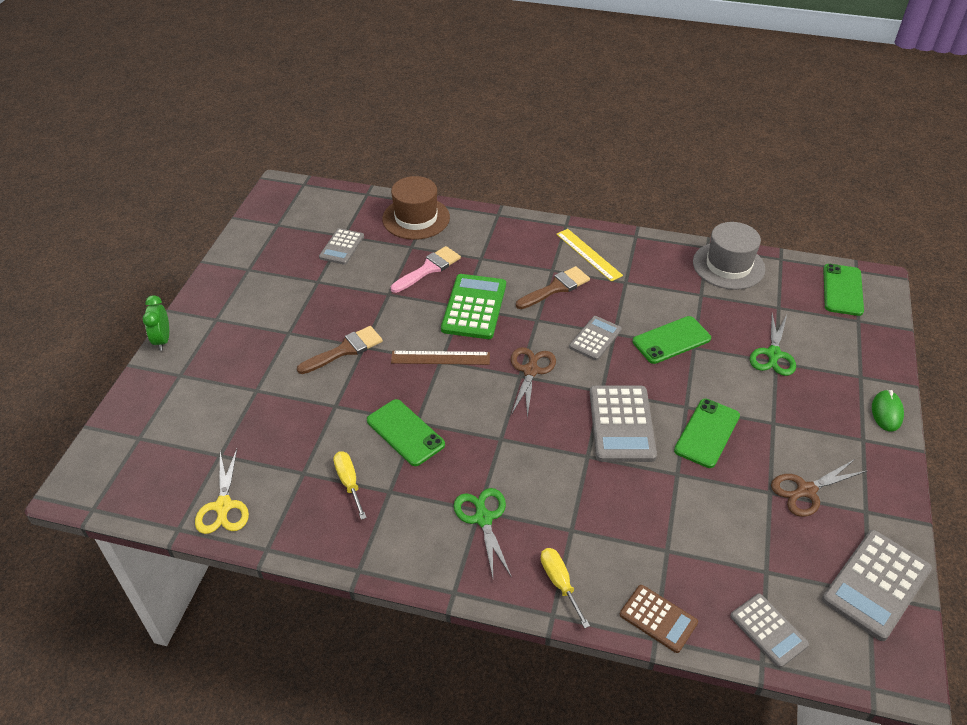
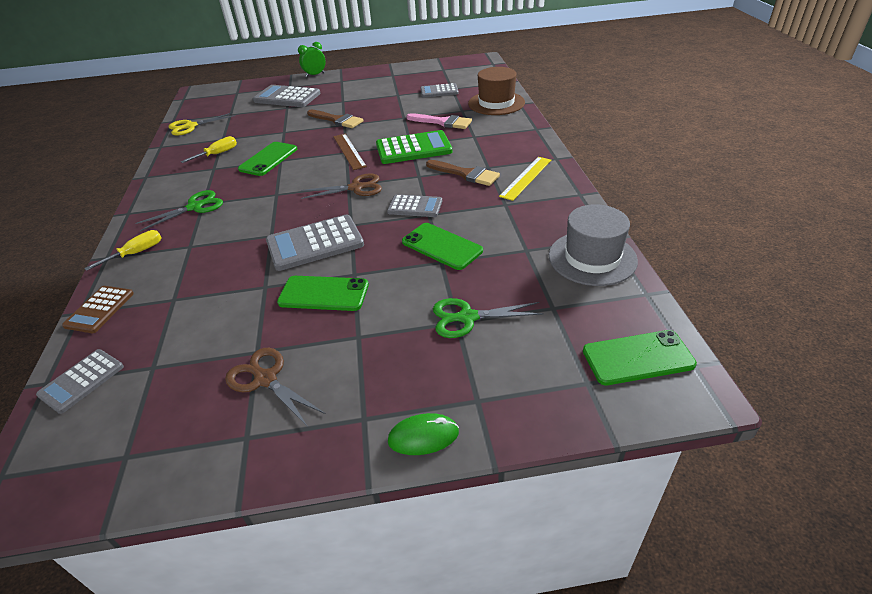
camera: 70 degrees right, 5 degrees down
grey calculator [822,530,932,641] -> grey calculator moved to [253,85,321,107]

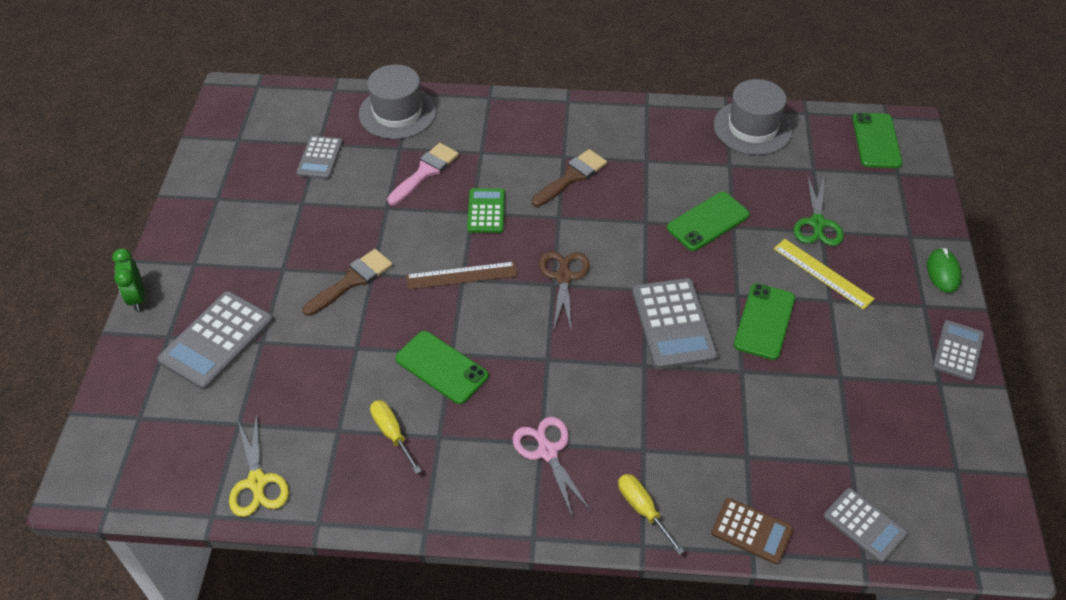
camera: 80 degrees left, 10 degrees up
green scissors [135,190,223,231] -> pink scissors [513,417,591,518]
brown scissors [225,348,326,427] -> none
green calculator [376,130,452,164] -> green calculator [467,188,505,233], size x0.61
grey calculator [387,194,442,217] -> grey calculator moved to [933,320,984,381]
brown hat [468,67,525,115] -> grey hat [359,65,436,139]
yellow ruler [499,157,551,201] -> yellow ruler moved to [774,239,875,310]

